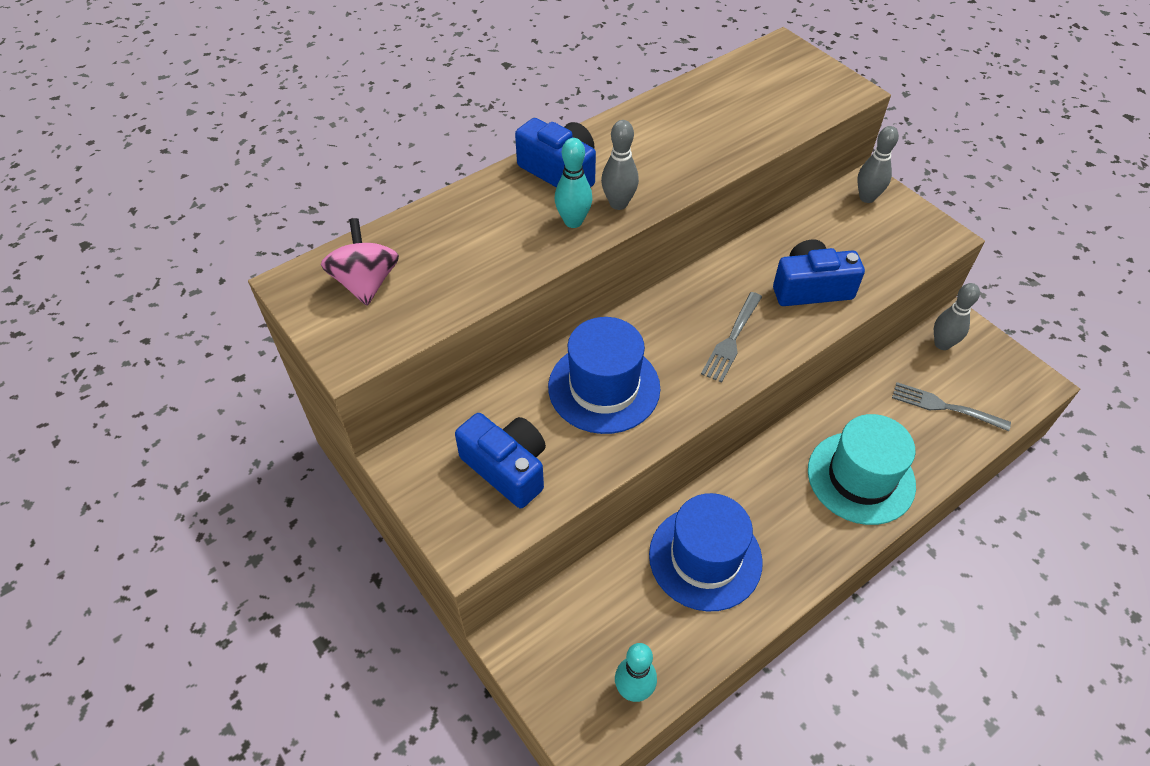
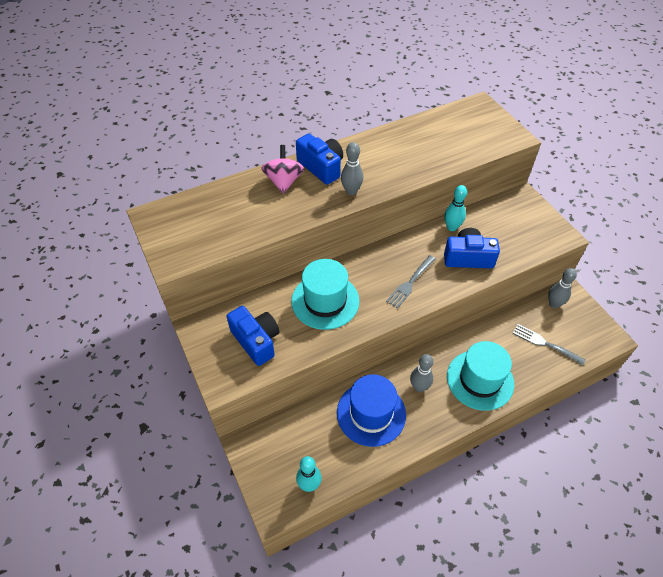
camera: 10 degrees right, 0 degrees up
pink spinning top [321,218,399,306] -> pink spinning top moved to [261,145,304,194]
blue hat [548,317,660,434] -> turquoise hat [291,259,360,330]
turquoise bowling pin [555,138,593,228] -> turquoise bowling pin moved to [444,185,467,231]
grey bowling pin [857,126,899,203] -> grey bowling pin moved to [410,354,433,392]

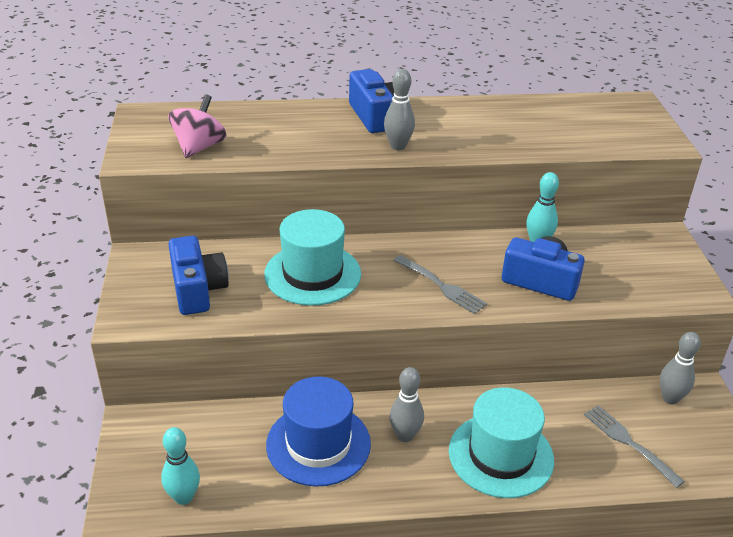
camera: 20 degrees right, 15 degrees down
pink spinning top [261,145,304,194] -> pink spinning top moved to [168,94,227,158]
grey fork [386,255,436,309] -> grey fork turned 105 degrees counterclockwise [393,255,487,314]

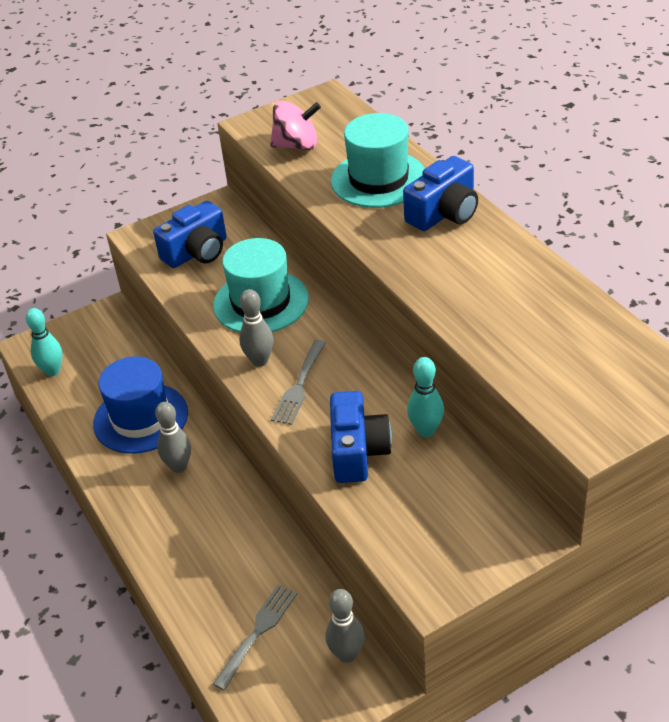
camera: 70 degrees right, 5 degrees up
grey bowling pin [384,69,415,150] -> grey bowling pin moved to [239,289,274,367]
turquoise hat [449,387,554,498] -> turquoise hat moved to [331,113,425,208]

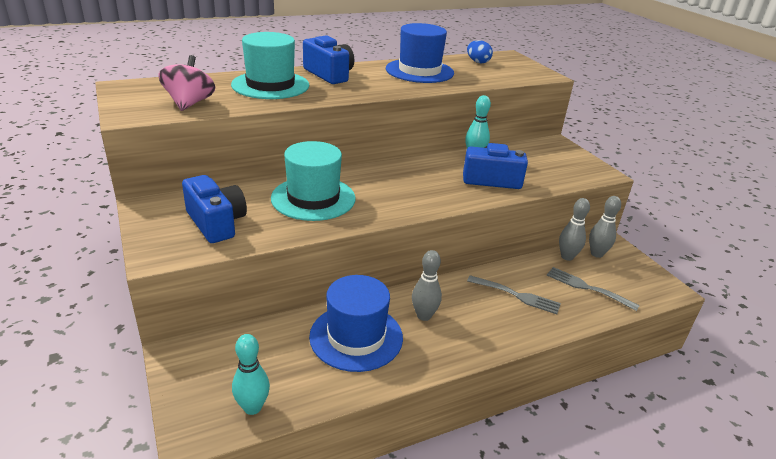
camera: 90 degrees left, 10 degrees down
grey bowling pin [239,289,274,367] -> grey bowling pin moved to [559,198,590,261]
grey fork [271,340,326,425] -> grey fork moved to [467,275,561,314]
none -> blue hat [386,23,454,83]
none -> blue egg [467,40,493,63]

